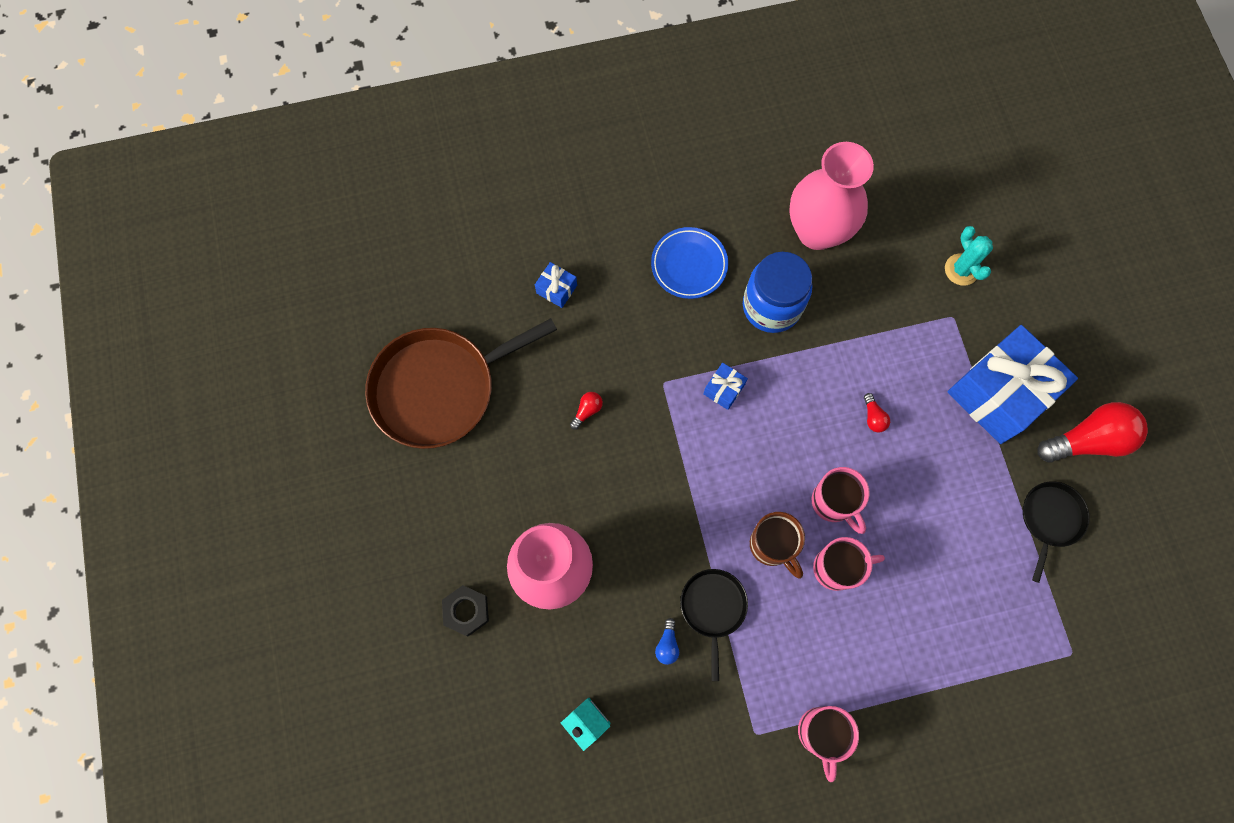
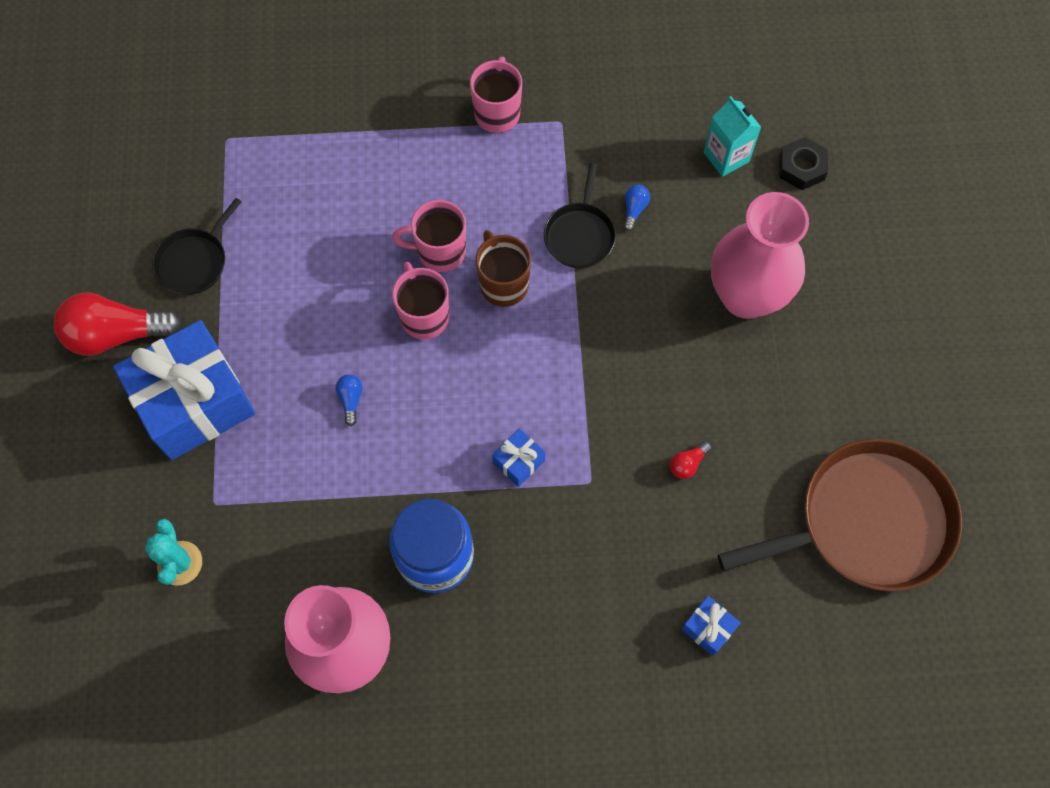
camera: 170 degrees left, 5 degrees down
black nut [442,585,489,636] -> black nut moved to [779,137,828,190]
blue plate [651,227,728,299] -> none
red light bulb [864,393,890,433] -> blue light bulb [336,374,363,426]

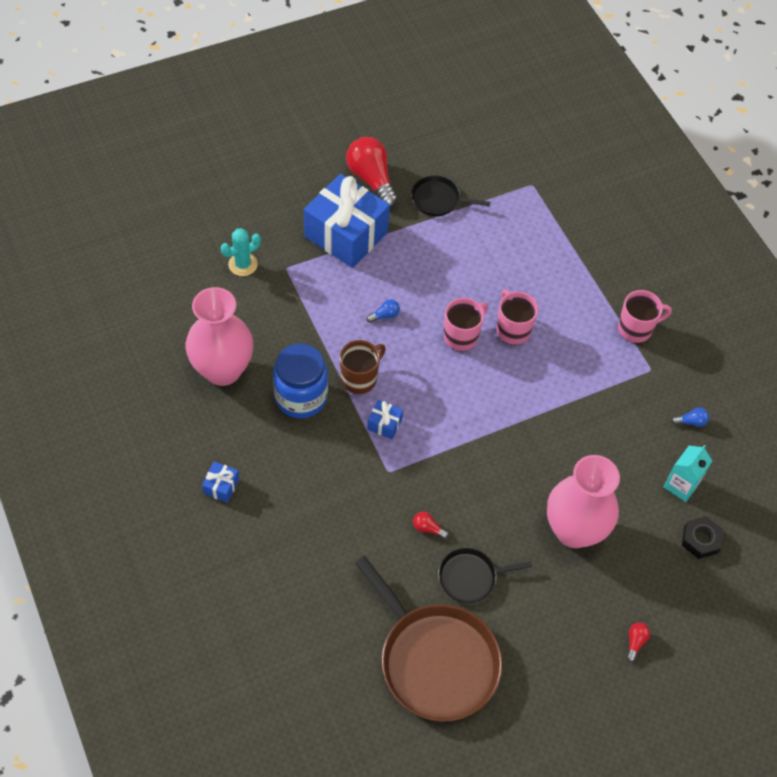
camera: 65 degrees right, 10 degrees down
brown mug [475,230,531,307] -> brown mug moved to [340,340,386,394]
black pan [544,163,616,268] -> black pan moved to [438,548,532,603]
blue light bulb [623,185,650,231] -> blue light bulb moved to [672,408,709,427]
blue gift [681,596,741,656] -> blue gift moved to [202,462,239,503]
none -> red light bulb [626,623,650,662]

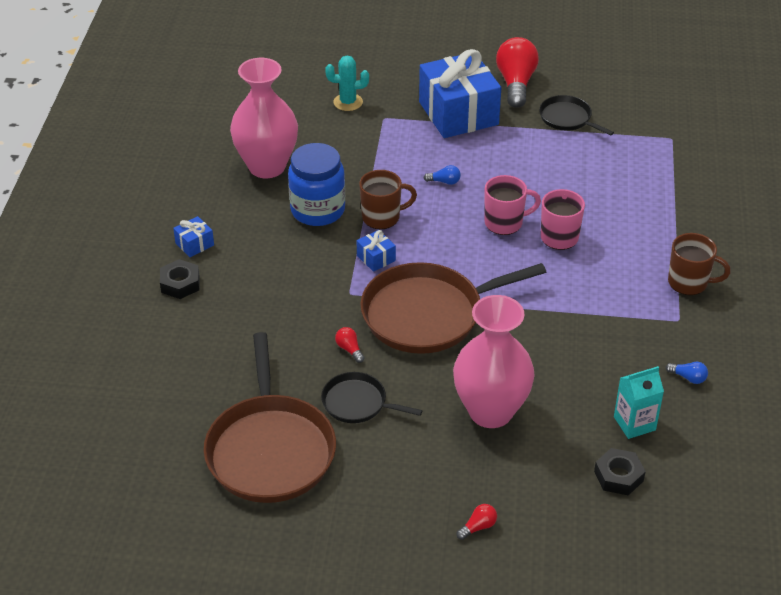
camera: 35 degrees right, 15 degrees down
pink mug [618,290,672,343] -> brown mug [668,233,731,295]
none -> black nut [160,259,199,299]
none -> brown pan [360,262,546,354]

